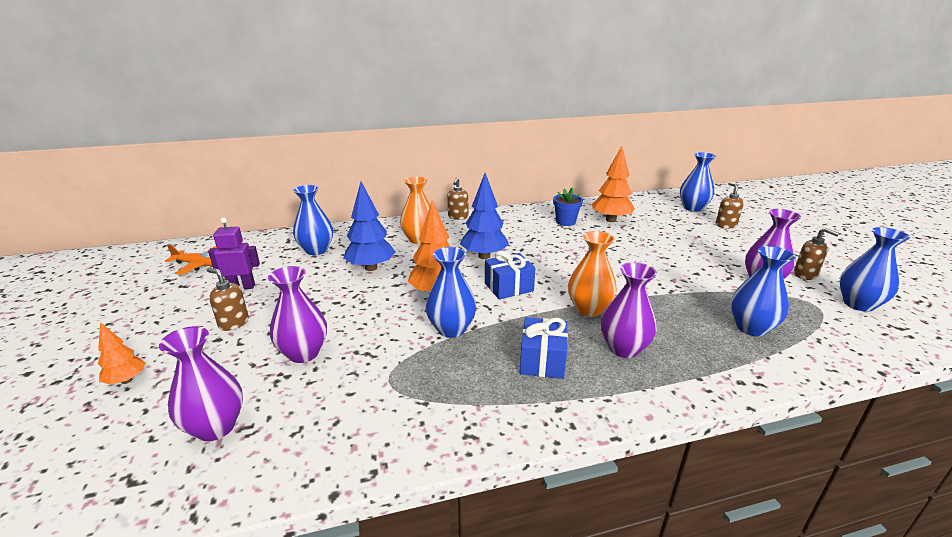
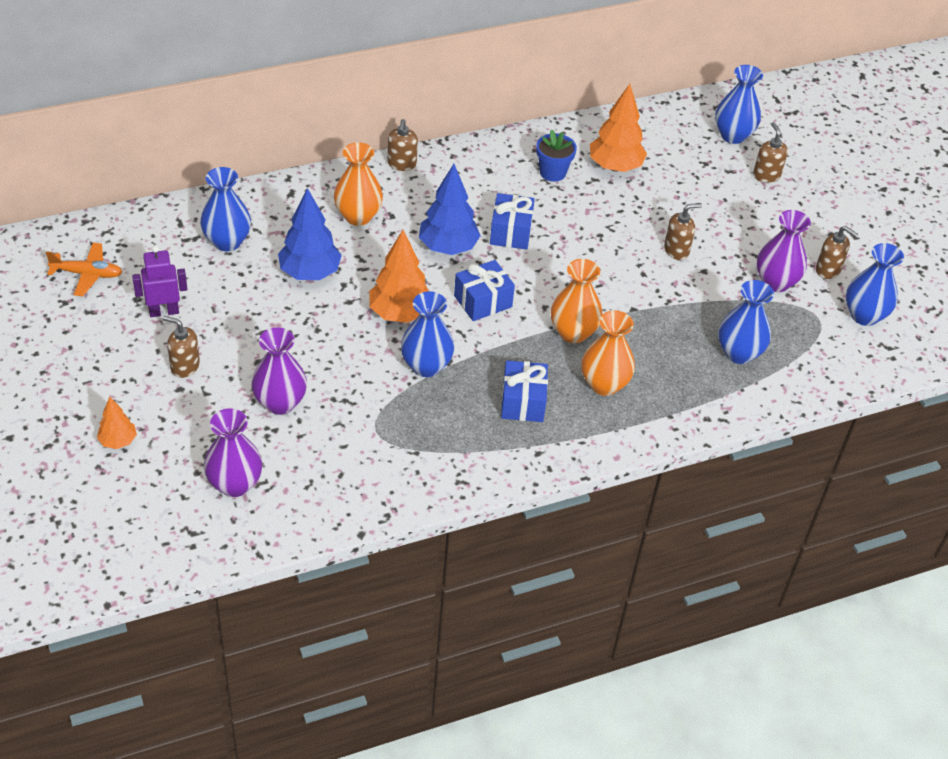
camera: 10 degrees left, 20 degrees up
purple vase [601,262,657,358] -> orange vase [581,310,635,396]
none -> blue gift [490,193,535,250]
none -> brown soap dispenser [664,203,702,260]

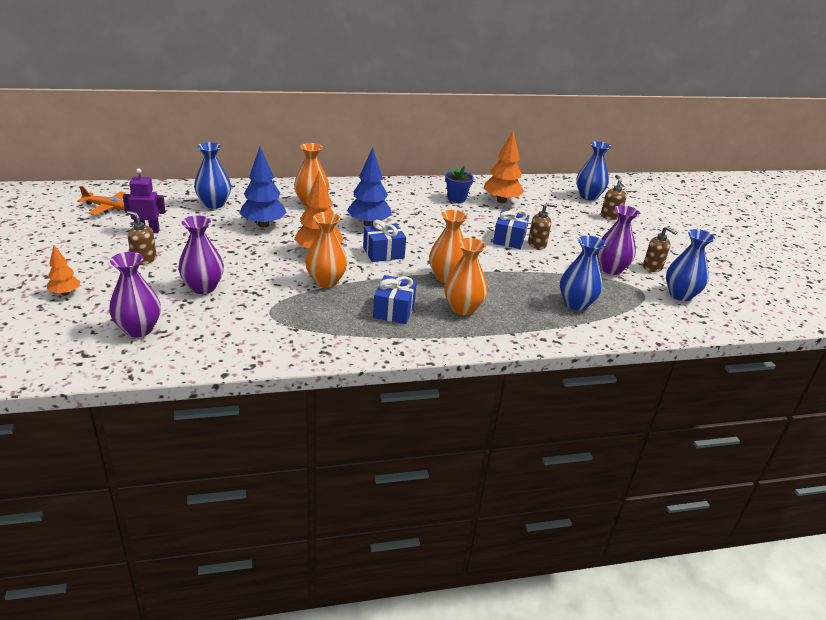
camera: 10 degrees right, 15 degrees down
brown soap dispenser [388,119,418,171] -> none
blue vase [401,291,454,377] -> orange vase [305,212,347,288]
blue gift [490,193,535,250] -> blue gift moved to [493,210,529,249]

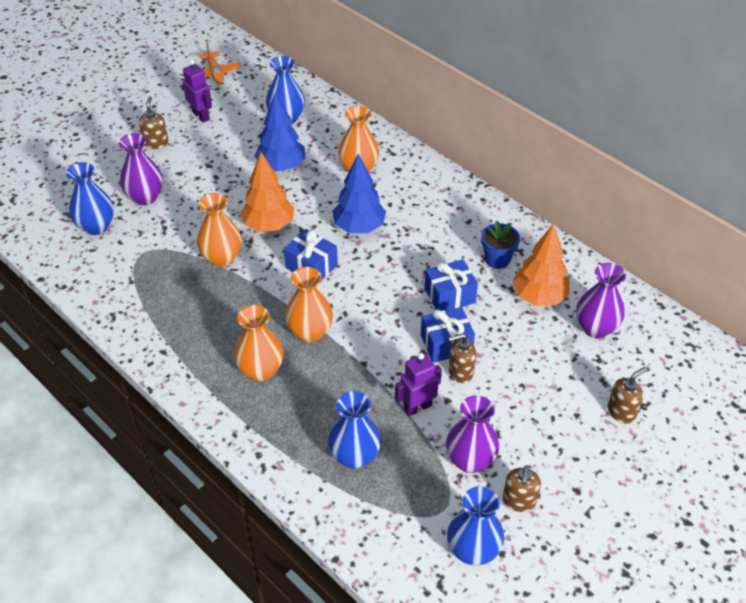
camera: 60 degrees right, 15 degrees up
orange tree [47,245,81,296] -> none
purple vase [109,252,161,337] -> purple vase moved to [576,263,626,338]
blue gift [373,275,417,324] -> blue gift moved to [425,259,478,311]
brown soap dispenser [528,203,557,249] -> brown soap dispenser turned 120 degrees clockwise [448,333,476,383]
blue vase [576,141,611,200] -> blue vase moved to [66,162,114,235]
none -> purple robot [395,353,442,417]

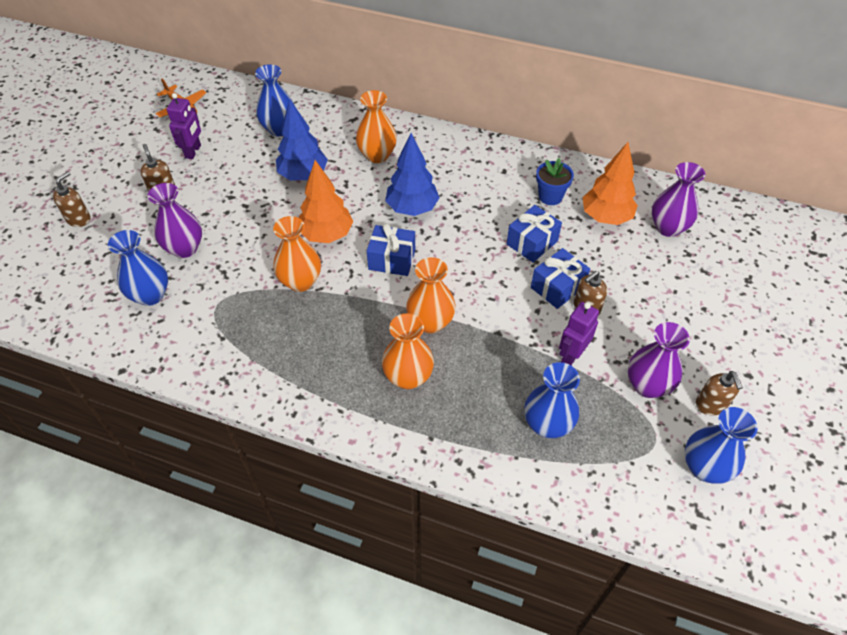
camera: 25 degrees left, 5 degrees up
purple robot [183,60,212,123] -> purple robot turned 75 degrees clockwise [167,93,201,159]
brown soap dispenser [607,367,647,424] -> brown soap dispenser moved to [53,171,91,227]

